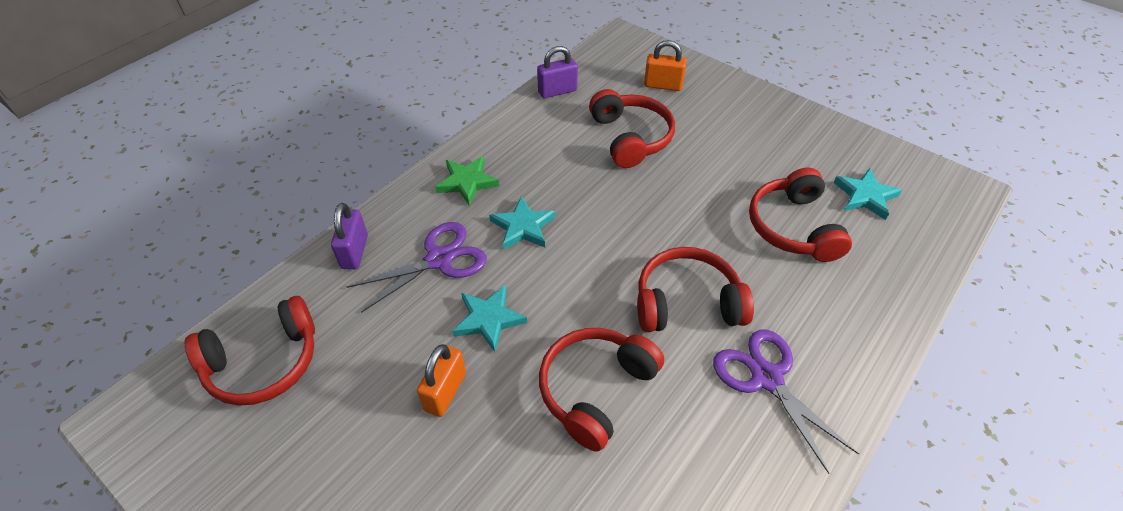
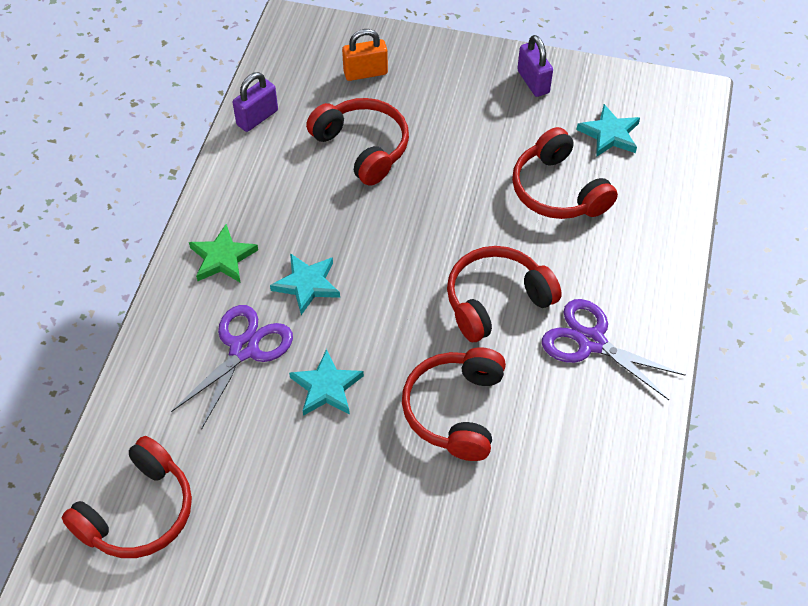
camera: 25 degrees left, 5 degrees up
purple padlock [331,203,368,269] -> purple padlock moved to [517,35,553,97]
orange padlock [417,344,466,417] -> none

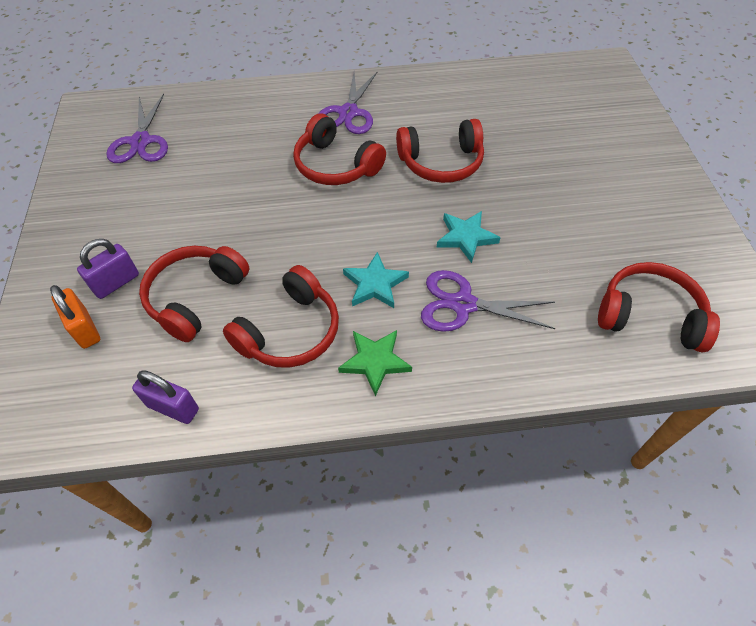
camera: 110 degrees left, 0 degrees up
red headphones [512,127,618,219] -> red headphones moved to [223,265,339,368]
purple padlock [517,35,553,97] -> purple padlock moved to [77,239,139,299]
turquoise star [576,104,640,157] -> purple scissors [106,94,168,163]

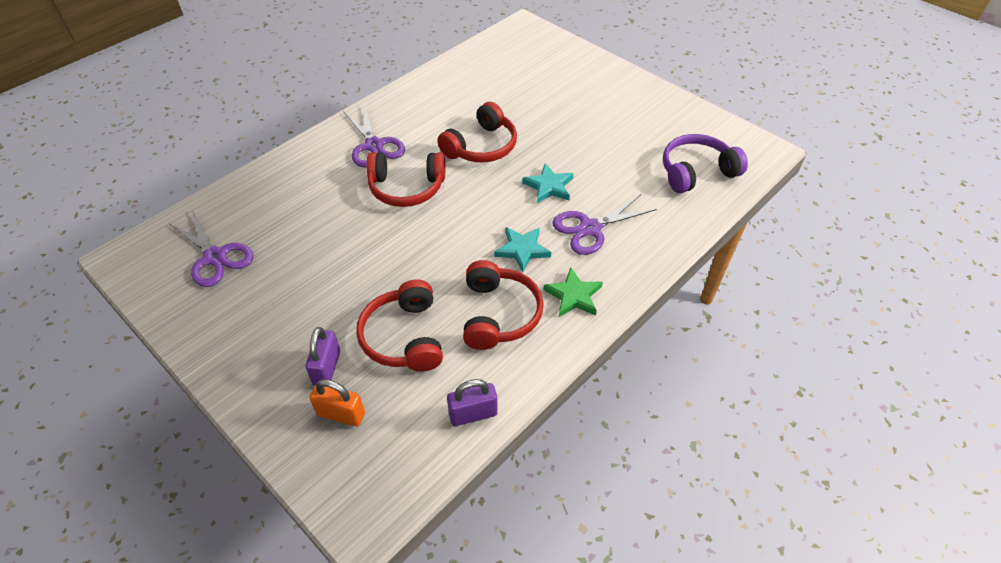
camera: 40 degrees left, 5 degrees down
red headphones [598,262,720,352] -> purple headphones [663,134,748,193]

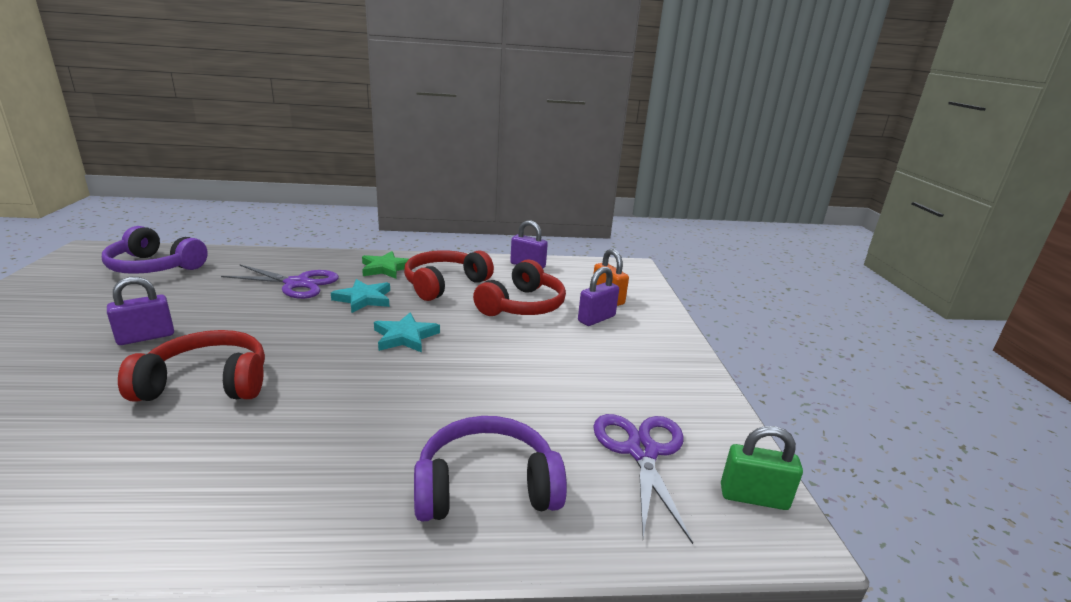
camera: 140 degrees left, 25 degrees down
purple scissors [343,107,405,167] -> none
red headphones [366,152,445,207] -> none
turquoise star [522,163,574,203] -> turquoise star moved to [374,312,440,352]
none -> purple padlock [107,277,174,345]
none -> purple headphones [414,416,567,522]
none -> green padlock [721,426,803,510]

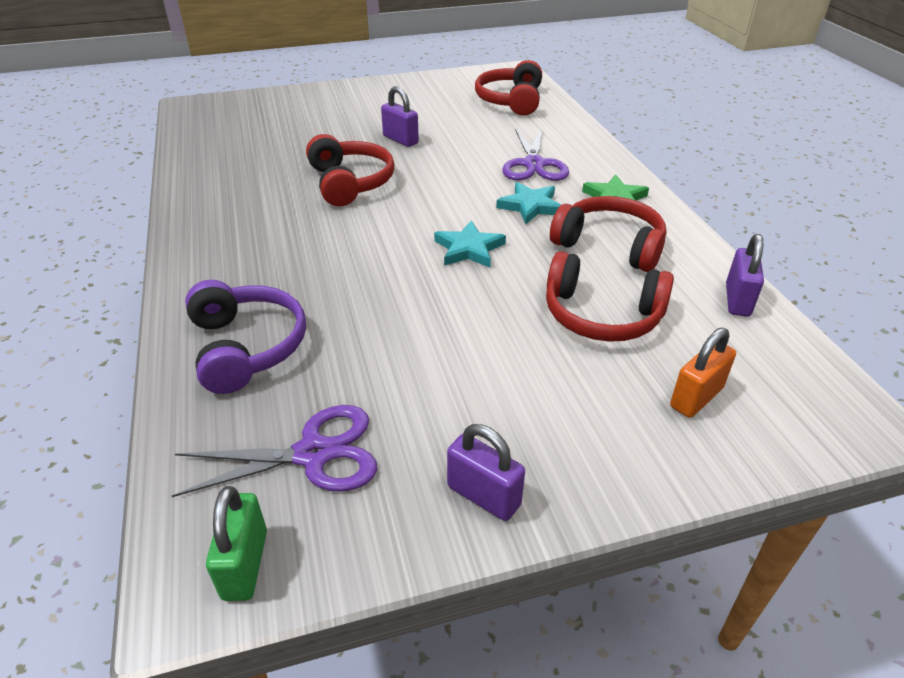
camera: 80 degrees right, 15 degrees up
purple headphones [102,226,208,274] -> red headphones [475,60,542,116]
purple padlock [578,267,619,326] -> purple padlock moved to [447,424,525,521]

